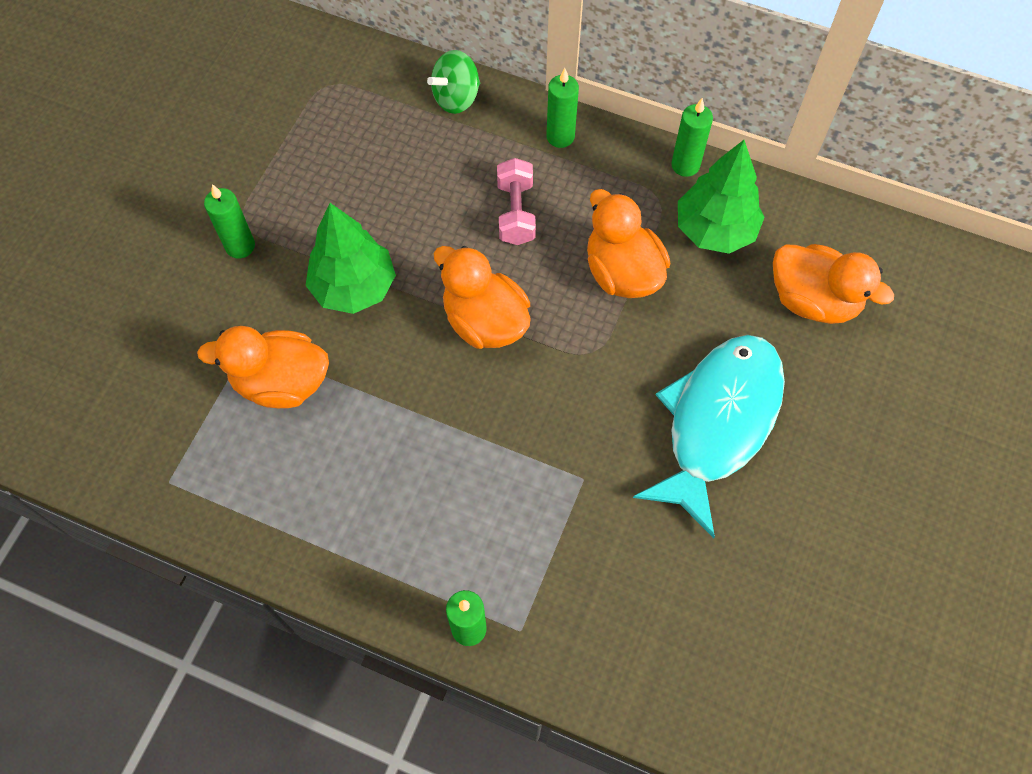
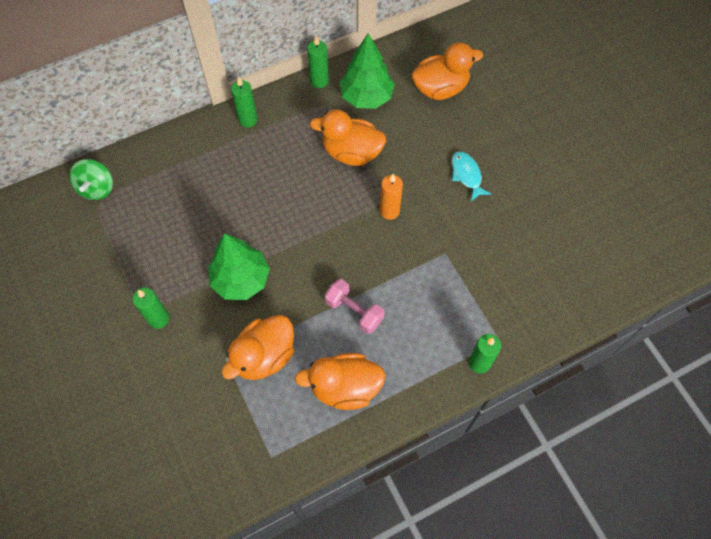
camera: 50 degrees left, 0 degrees up
green spinning top [427,50,480,114] -> green spinning top moved to [69,159,113,200]
orange duck [434,246,531,349] -> orange duck moved to [295,353,385,410]
pink dumbbell [497,158,536,245] -> pink dumbbell moved to [325,279,385,334]
turquoise fish [633,335,785,538] -> turquoise fish [452,151,491,201], size x0.43
none -> orange candle [380,174,403,220]

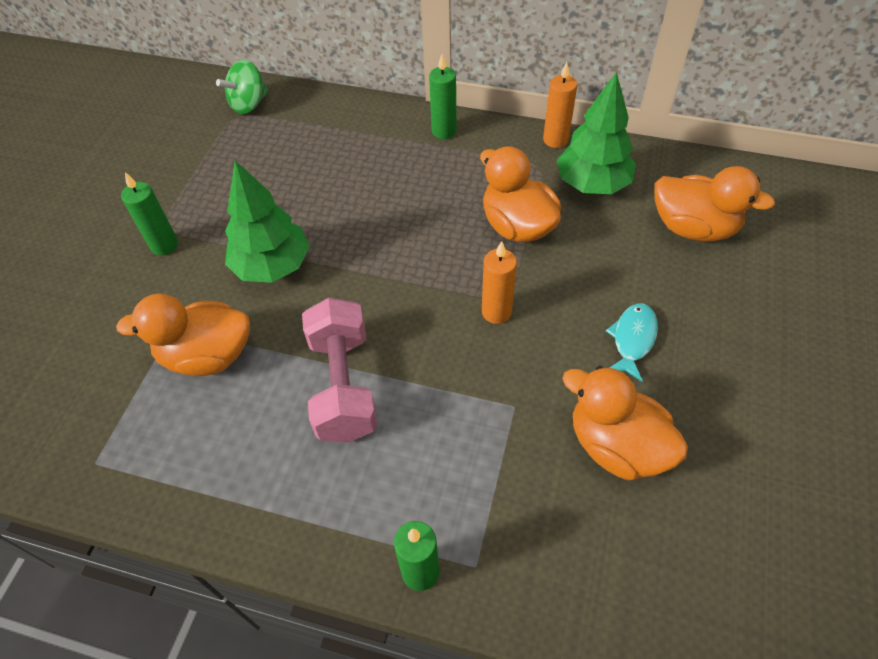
camera: 45 degrees right, 10 degrees down
orange duck [295,353,385,410] -> orange duck moved to [562,366,688,480]
green candle [307,36,329,88] -> orange candle [543,62,577,148]
pink dumbbell [325,279,385,334] -> pink dumbbell [302,298,378,443], size x1.51

